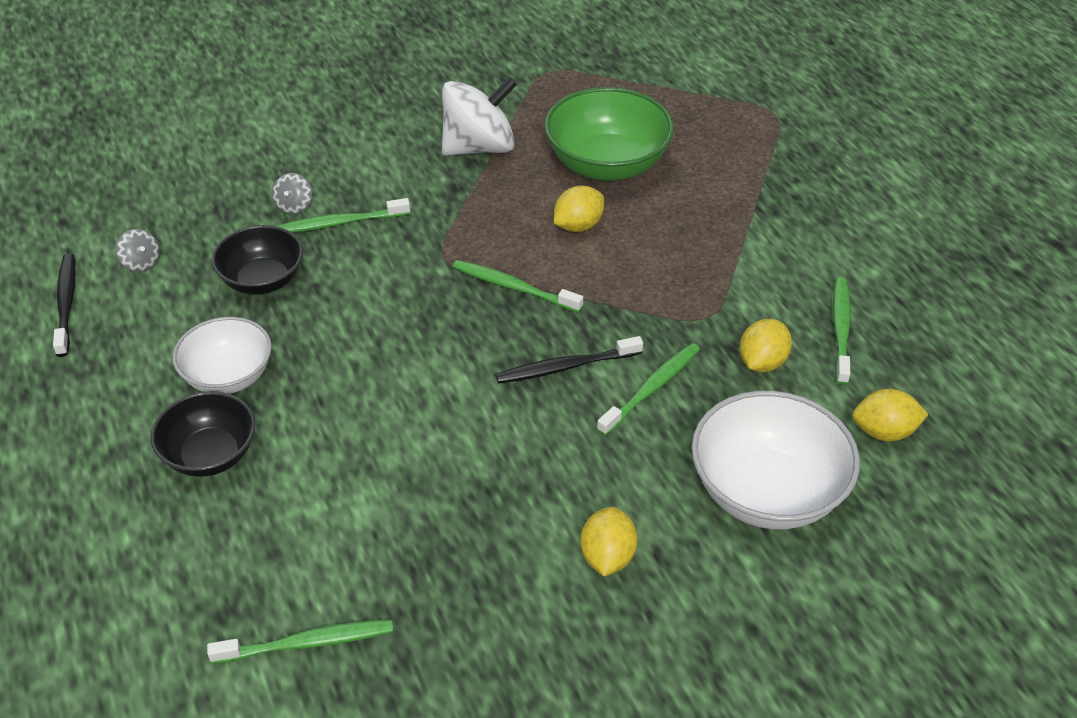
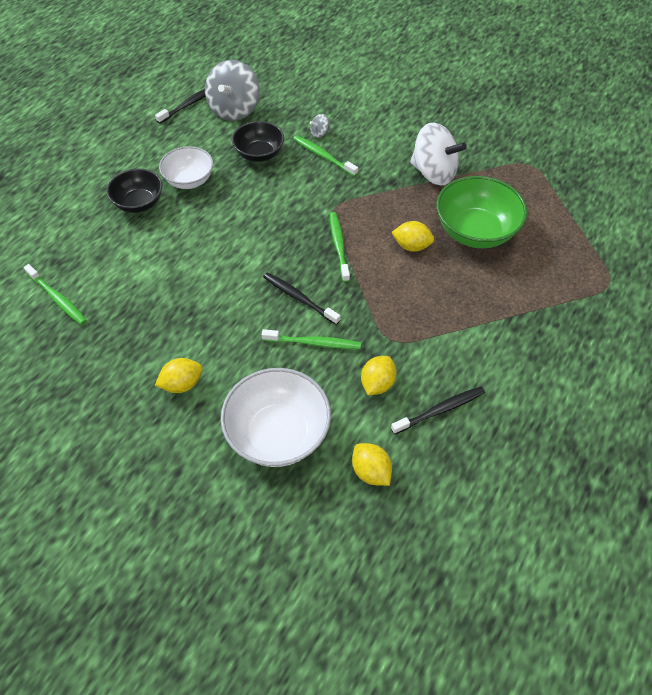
camera: 55 degrees right, 10 degrees up
grey spinning top [115,229,160,272] -> grey spinning top [205,60,260,121], size x2.39
yellow lemon [740,319,792,372] -> yellow lemon turned 60 degrees counterclockwise [361,356,397,395]
green toothbrush [833,277,851,385] -> black toothbrush [391,386,485,435]

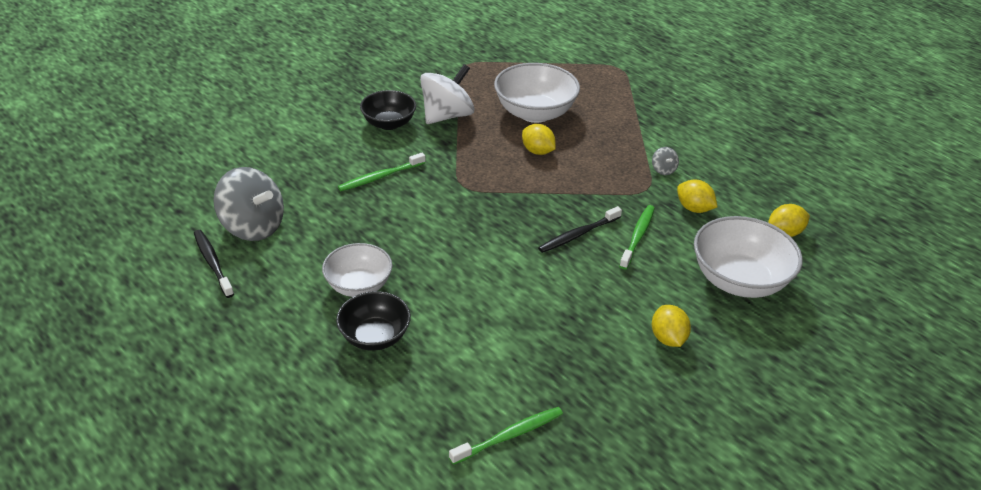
camera: 75 degrees left, 15 degrees down
black bowl [232,121,284,162] -> black bowl moved to [360,90,416,130]
grey spinning top [310,114,329,138] -> grey spinning top moved to [652,147,679,175]
green toothbrush [330,212,350,282] -> none
yellow lemon [391,221,434,252] -> yellow lemon turned 75 degrees counterclockwise [522,124,556,155]
black toothbrush [391,386,485,435] -> none
green bowl [436,176,527,248] -> white bowl [494,63,580,123]

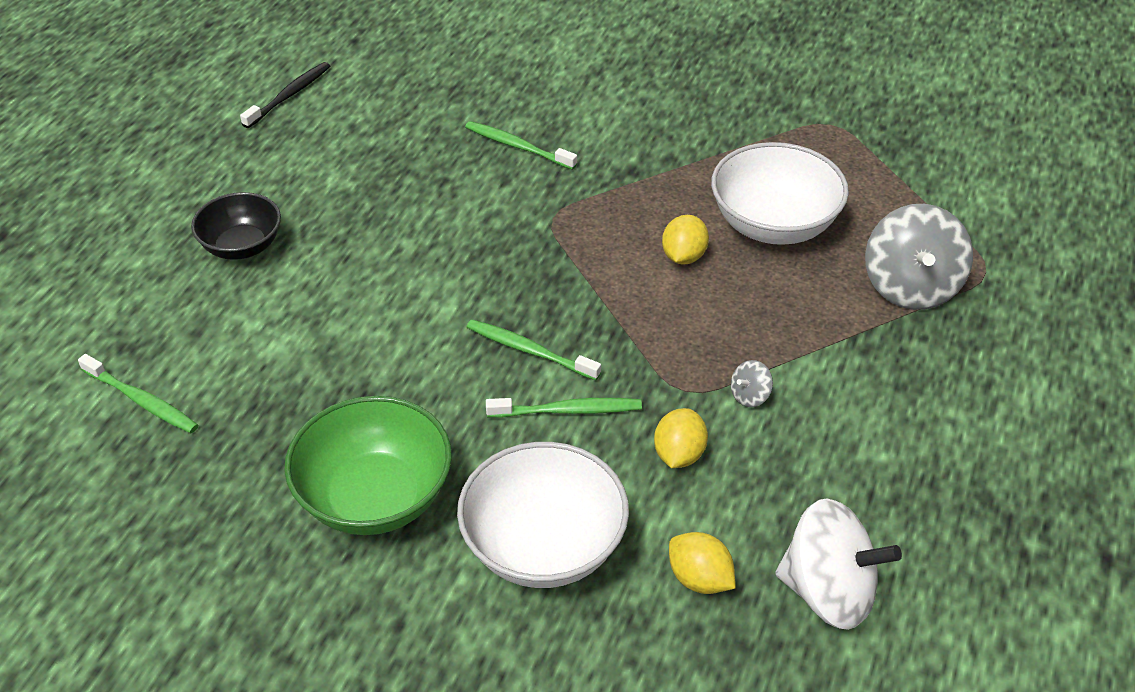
camera: 65 degrees right, 5 degrees up
grey spinning top [213,167,284,241] -> grey spinning top moved to [865,204,973,310]
white bowl [322,243,392,297] -> none
black bowl [360,90,416,130] -> none
white spinning top [420,64,474,124] -> white spinning top moved to [775,498,902,630]
black toothbrush [538,206,622,253] -> green toothbrush [467,320,601,380]
yellow lemon [652,305,691,347] -> green bowl [284,396,452,535]

